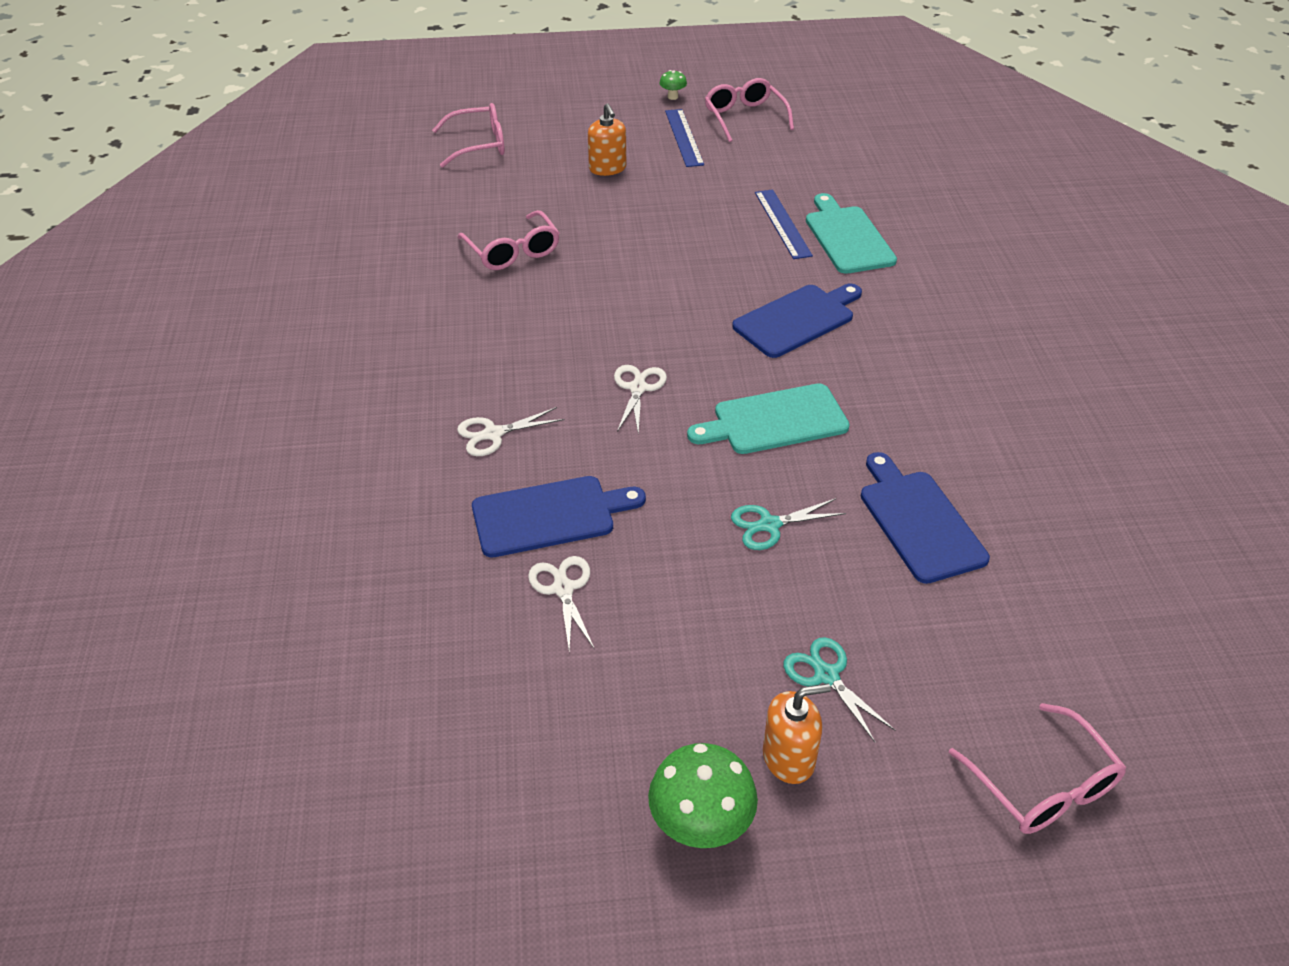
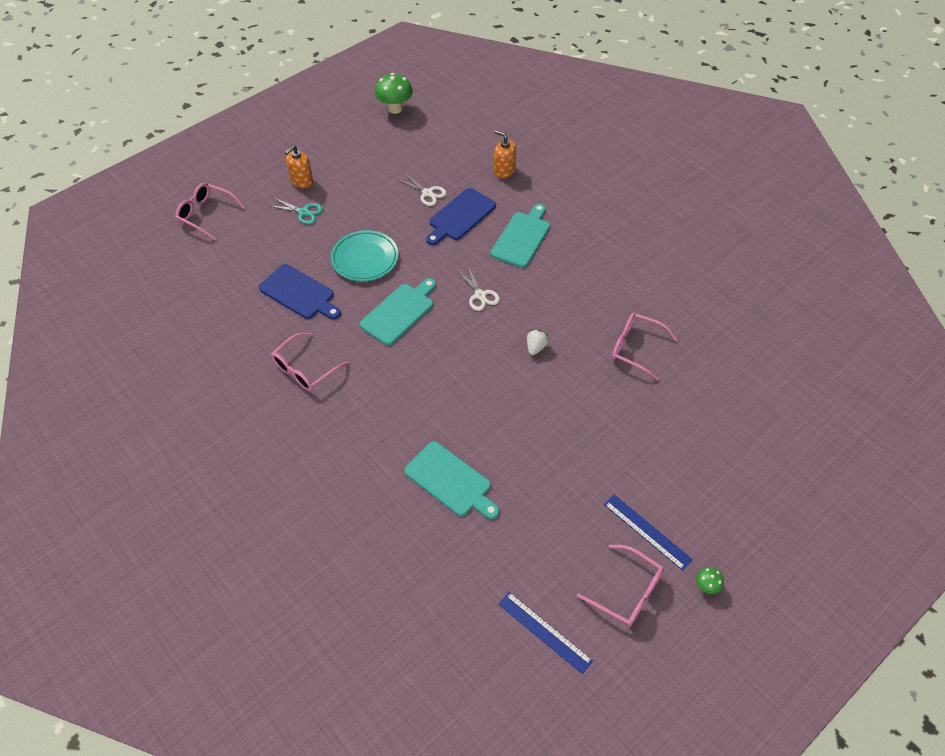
camera: 145 degrees right, 10 degrees up
pink glasses [432,103,505,168] -> pink glasses moved to [271,333,349,391]
white scissors [457,407,564,456] -> turquoise cutting board [490,204,550,268]
orange soap dispenser [588,103,626,176] -> orange soap dispenser moved to [494,131,516,178]
green mushroom [648,743,758,848] -> green mushroom moved to [375,73,413,114]
turquoise scissors [731,498,846,550] -> turquoise plate [331,230,399,281]
blue cutting board [732,284,862,358] -> none
blue ruler [755,189,813,259] -> blue ruler moved to [498,592,593,674]
none -> white strawberry [527,329,549,355]

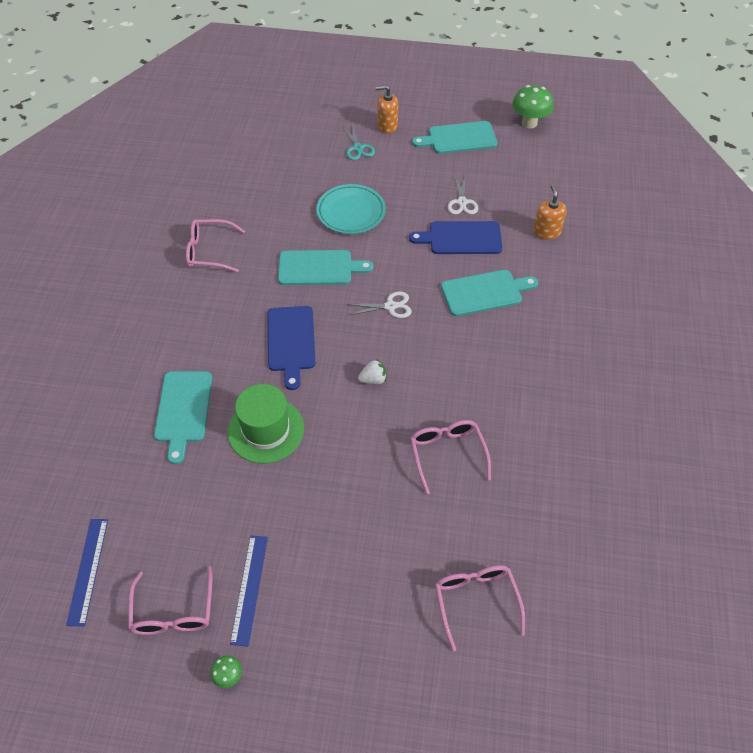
camera: 50 degrees right, 0 degrees up
pink glasses [176,183,245,240] -> pink glasses moved to [435,565,525,651]
blue cutting board [259,264,341,319] -> blue cutting board moved to [267,306,315,390]
white scissors [458,266,500,311] -> white scissors turned 120 degrees counterclockwise [347,291,412,318]
none -> green hat [228,384,304,464]
none -> turquoise cutting board [412,121,497,154]

